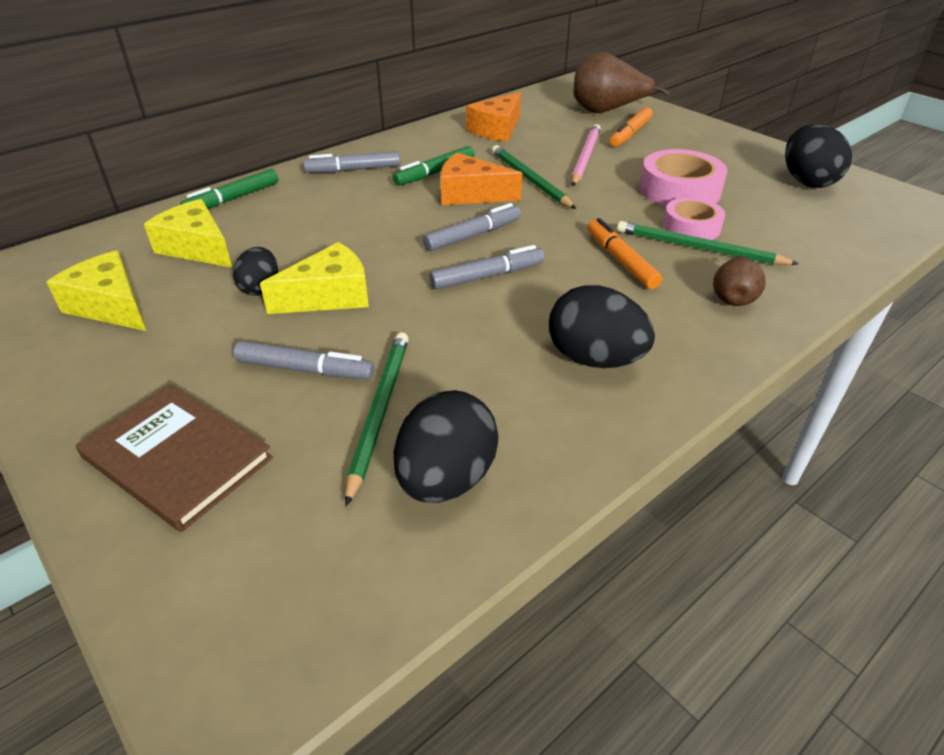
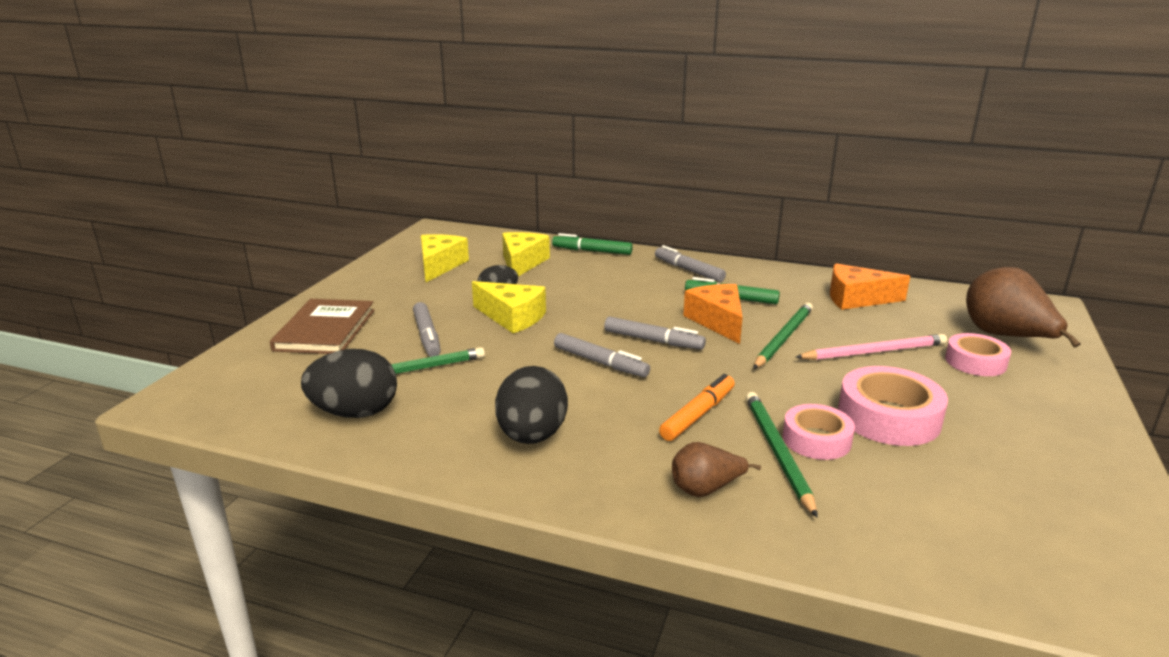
camera: 60 degrees right, 15 degrees down
orange marker [610,107,653,147] -> pink tape [945,333,1011,376]
black egg [785,124,852,188] -> none

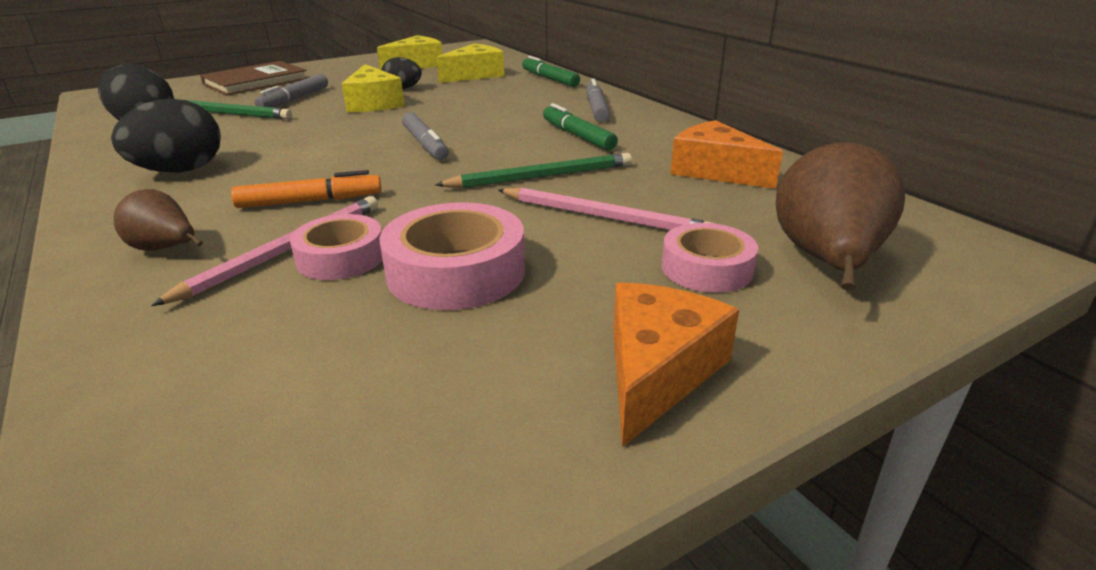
camera: 40 degrees right, 5 degrees up
grey marker [554,333,650,377] -> none
orange cheese [683,284,743,344] -> orange cheese moved to [613,282,739,447]
green pencil [746,392,818,518] -> pink pencil [151,196,378,306]

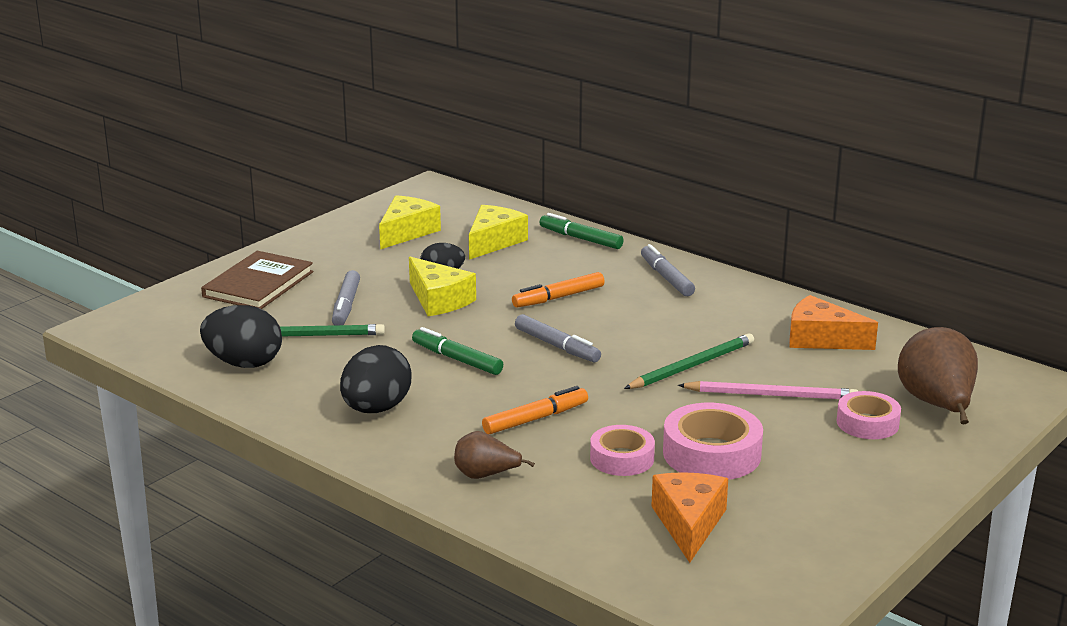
camera: 20 degrees left, 5 degrees down
pink pencil [151,196,378,306] -> none
green marker [543,103,618,151] -> green marker moved to [412,327,503,375]
orange cheese [613,282,739,447] -> orange cheese moved to [652,472,728,563]
none -> orange marker [512,272,605,308]

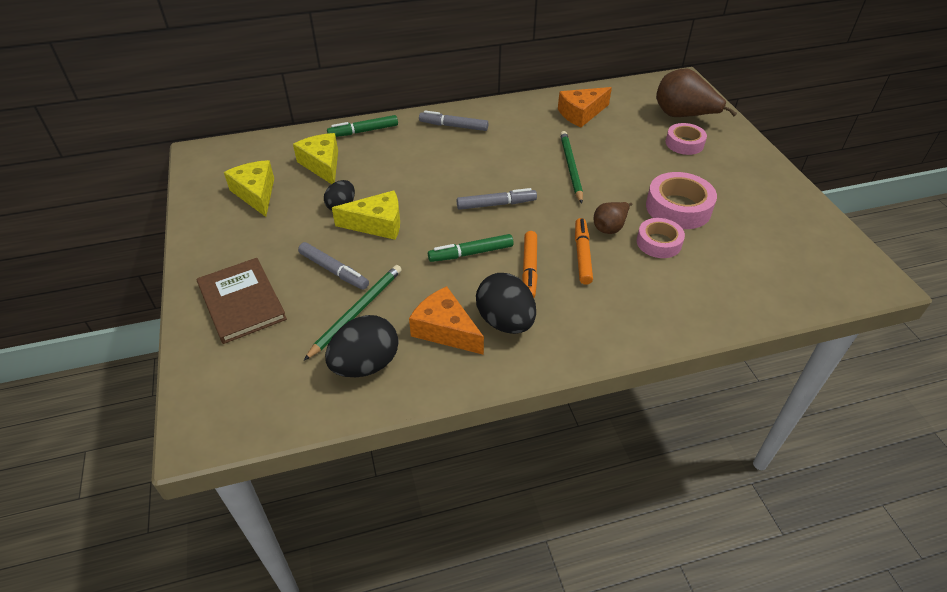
camera: 55 degrees left, 20 degrees up
brown pear [454,431,535,479] -> brown pear moved to [593,202,633,234]
orange marker [512,272,605,308] -> orange marker moved to [522,231,538,298]
orange cheese [652,472,728,563] -> orange cheese moved to [409,286,484,355]
pink pencil [678,381,858,399] -> none

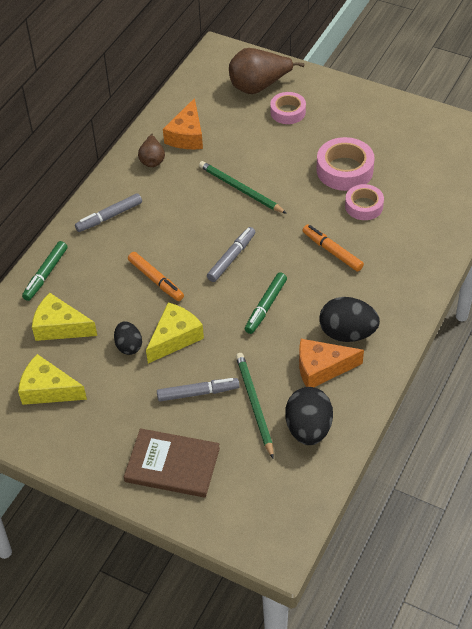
camera: 45 degrees left, 5 degrees up
orange marker [522,231,538,298] -> orange marker moved to [128,252,184,301]
brown pear [593,202,633,234] -> brown pear moved to [138,133,165,167]

